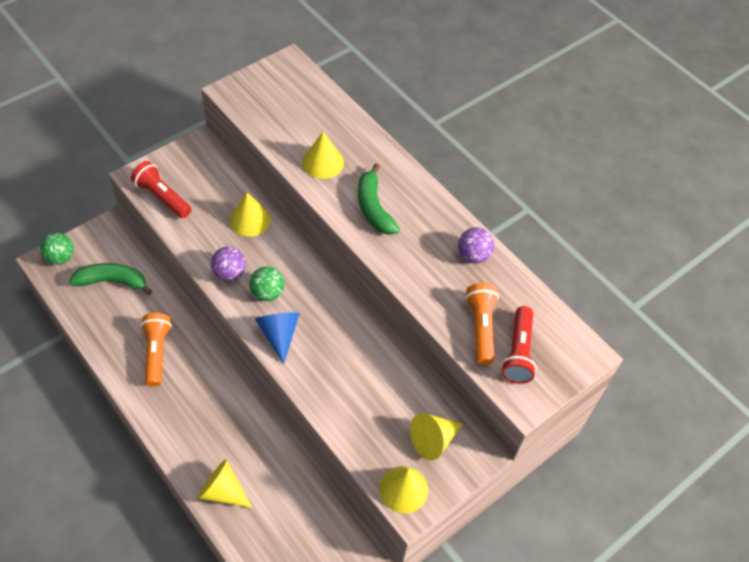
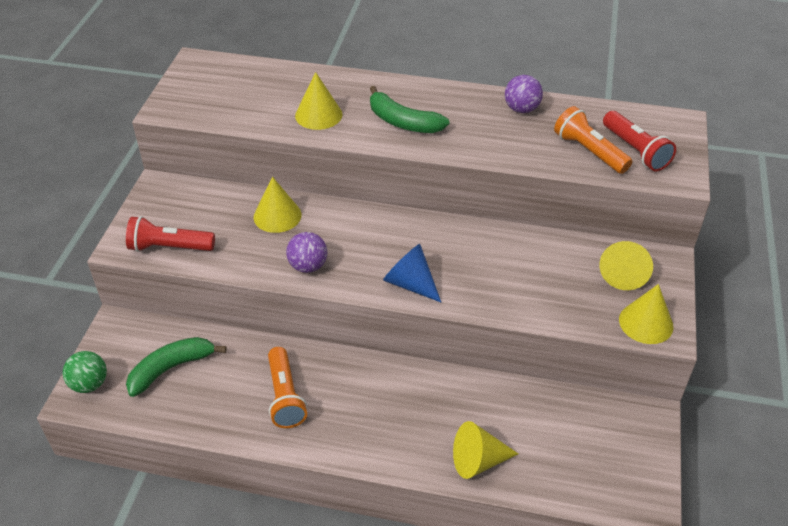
camera: 35 degrees left, 10 degrees down
orange flashlight [141,313,172,386] -> orange flashlight turned 150 degrees counterclockwise [268,347,307,428]
green ball [249,267,284,301] -> none

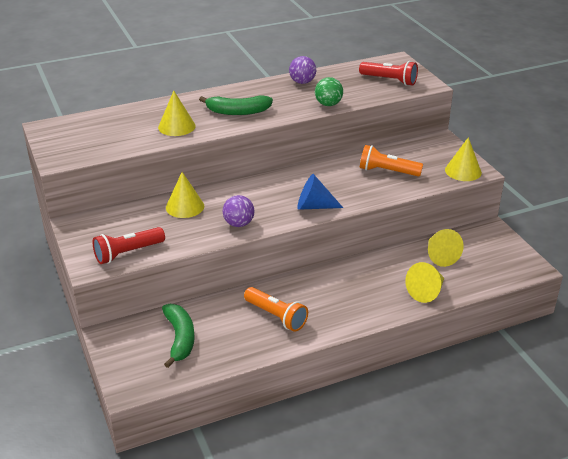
camera: 35 degrees left, 10 degrees down
green ball [63,351,107,393] -> green ball moved to [315,77,343,106]
green banana [126,337,227,397] -> green banana turned 150 degrees clockwise [162,304,195,368]
orange flashlight [554,106,632,174] -> orange flashlight moved to [360,145,423,177]
yellow cone [600,241,653,290] -> yellow cone moved to [428,229,464,267]

